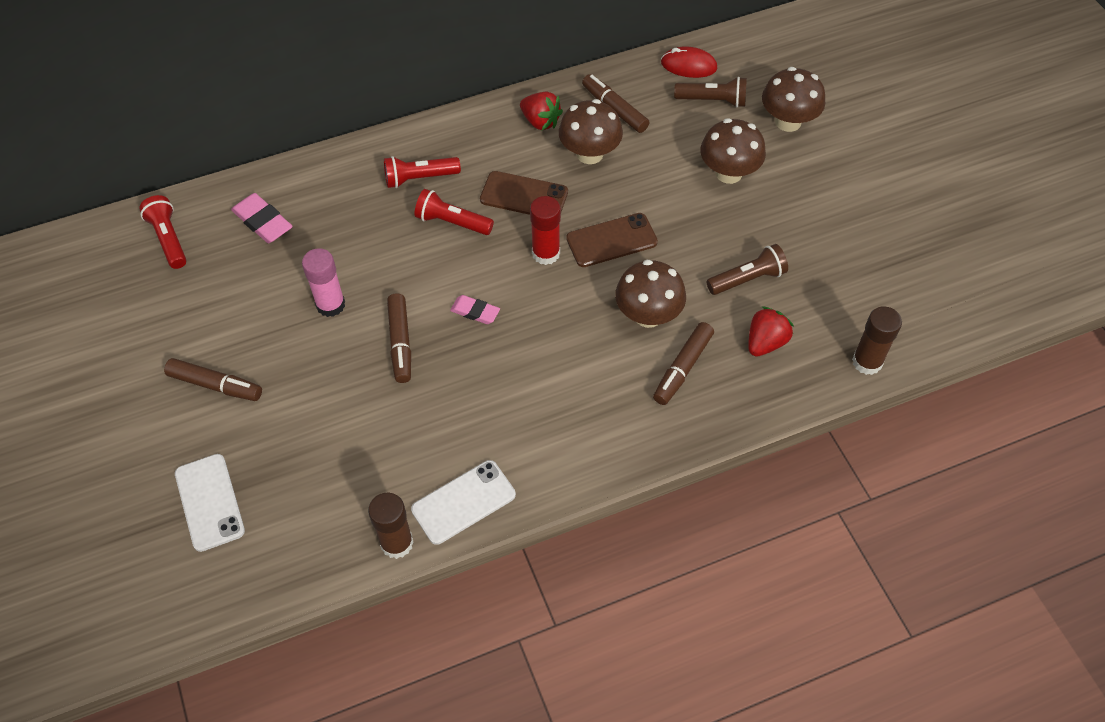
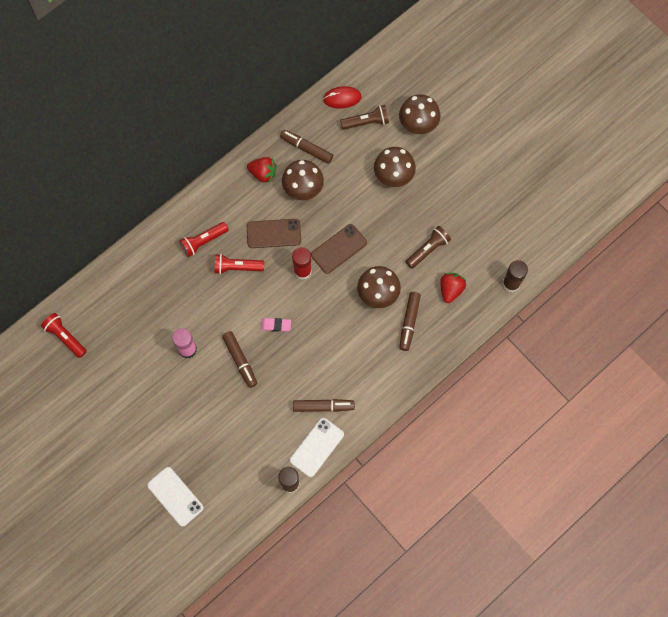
camera: 20 degrees left, 15 degrees up
brown marker [164,358,262,401] -> brown marker moved to [293,399,355,412]
pink eraser [231,193,293,243] -> none

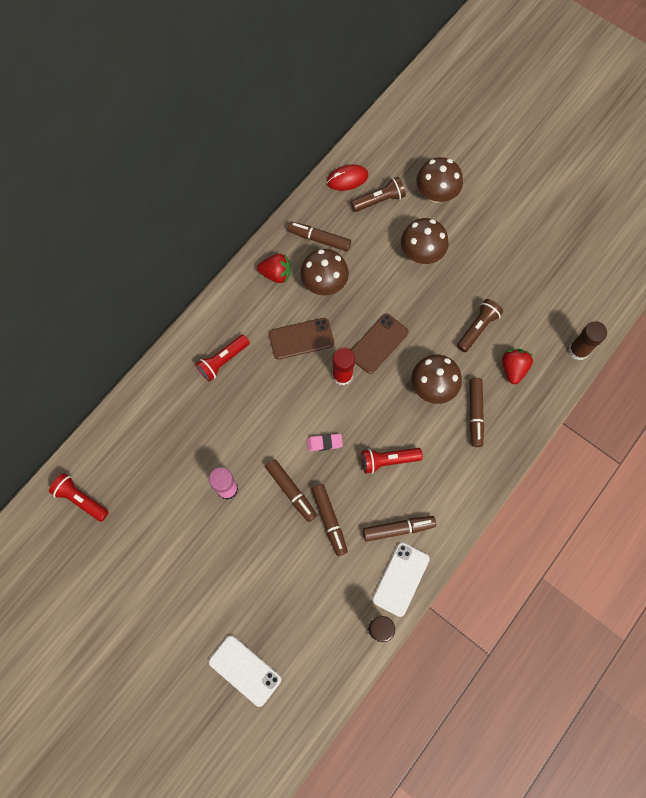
camera: 10 degrees left, 0 degrees up
red flashlight [215,254,264,274] -> red flashlight moved to [361,448,423,474]
none -> brown marker [311,484,348,556]

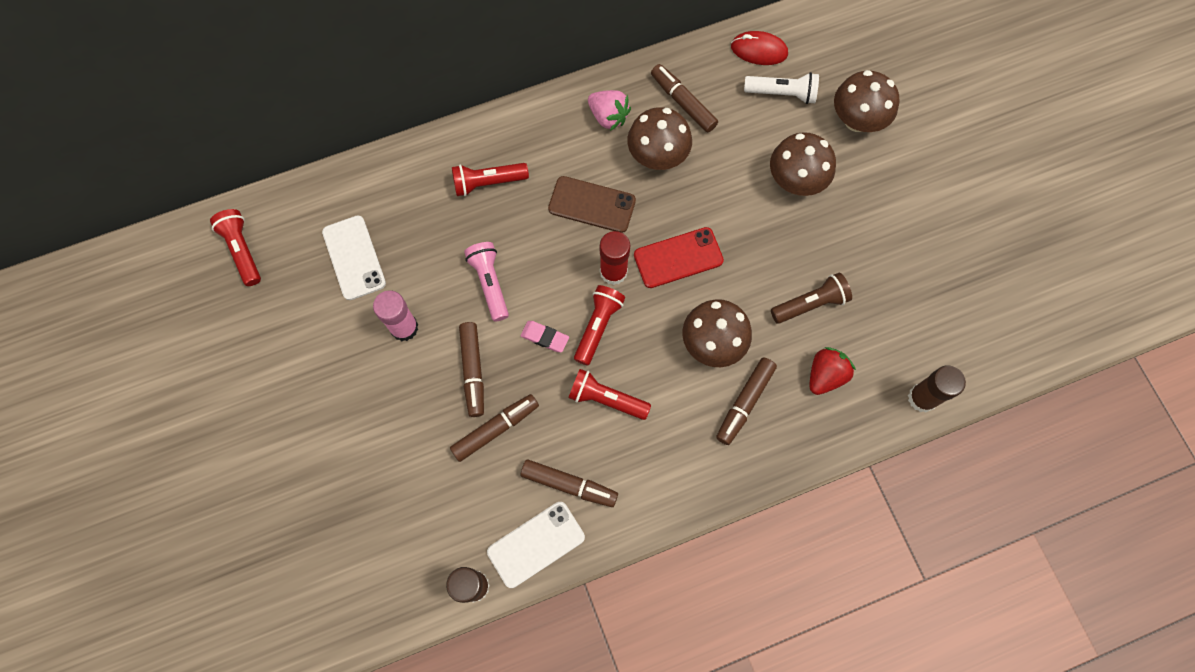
camera: 30 degrees right, 0 degrees up
white phone [209,635,281,707] -> white phone moved to [322,216,386,300]
red strawberry [257,254,291,283] -> pink strawberry [588,90,631,131]
brown marker [311,484,348,556] -> brown marker turned 135 degrees counterclockwise [450,394,539,462]
brown flashlight [351,177,406,212] -> white flashlight [744,72,819,104]
brown phone [351,314,409,374] -> red phone [634,227,724,288]
none -> pink flashlight [464,242,509,322]
none -> red flashlight [574,285,625,366]

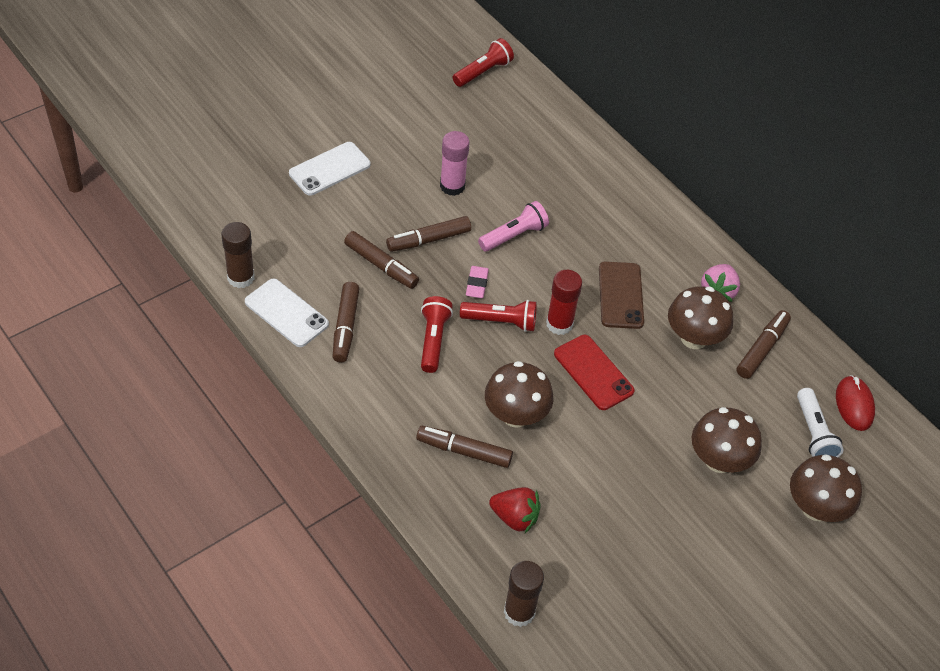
camera: 70 degrees right, 20 degrees down
white phone [322,216,386,300] -> white phone moved to [289,142,371,196]
red flashlight [452,163,529,196] -> none
brown flashlight [771,273,852,324] -> none

